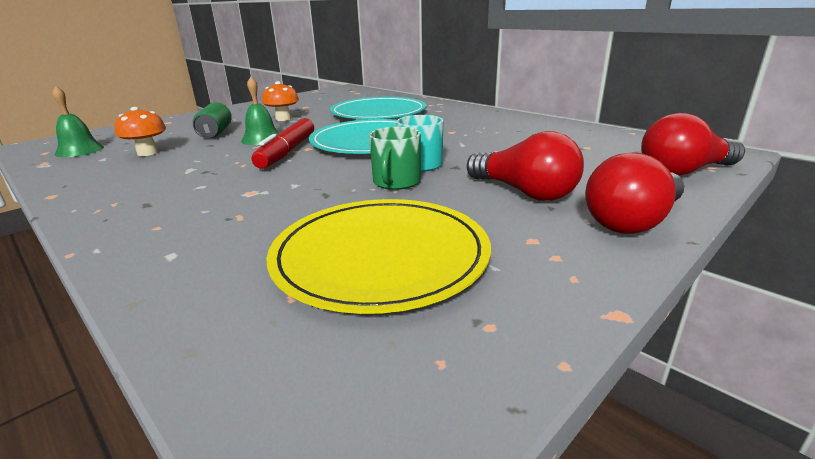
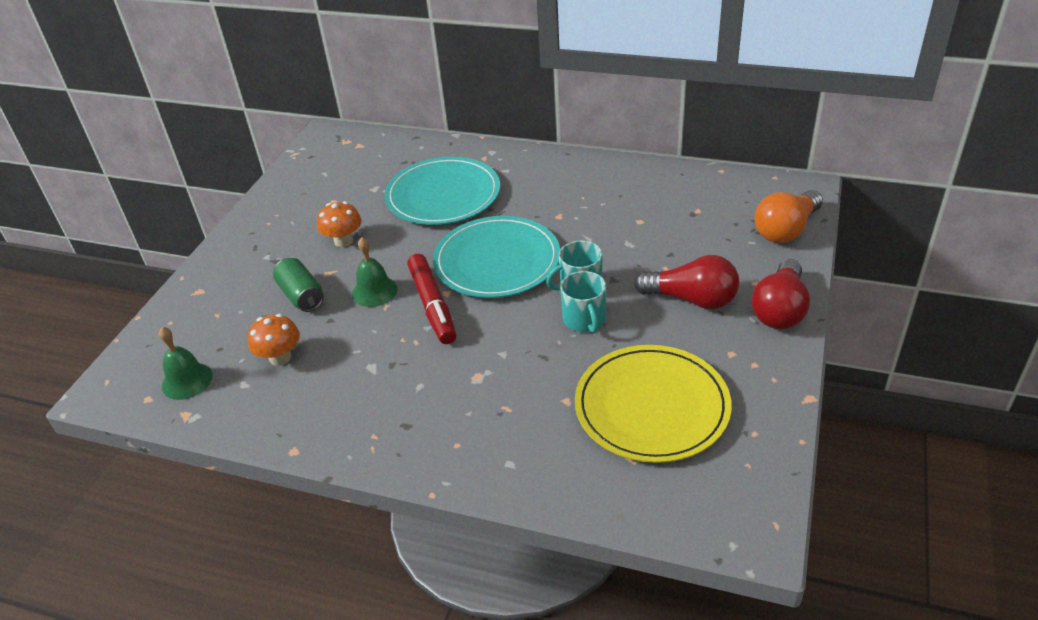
camera: 25 degrees left, 15 degrees up
green mug [369,127,421,190] -> turquoise mug [560,271,606,333]
red light bulb [641,113,745,176] -> orange light bulb [754,190,823,243]

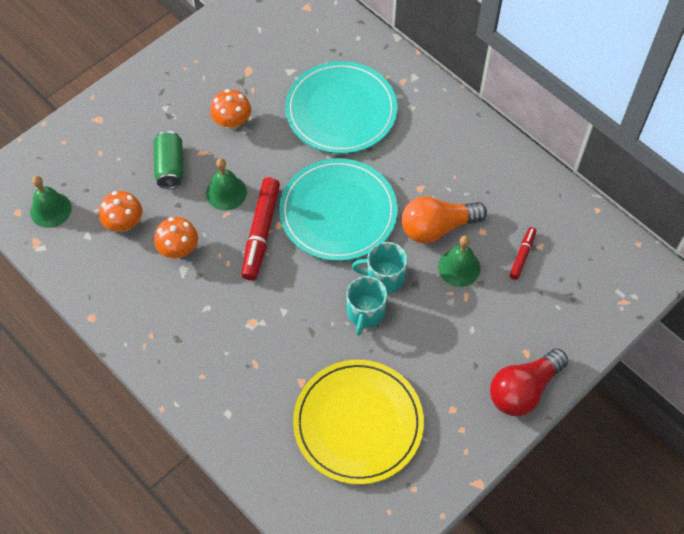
camera: 25 degrees right, 20 degrees up
red light bulb [634,255,739,309] -> none
orange light bulb [754,190,823,243] -> orange light bulb moved to [402,196,487,243]
none -> orange mushroom [154,217,198,258]
none -> green bell [438,236,480,287]
none -> red marker [509,227,536,280]

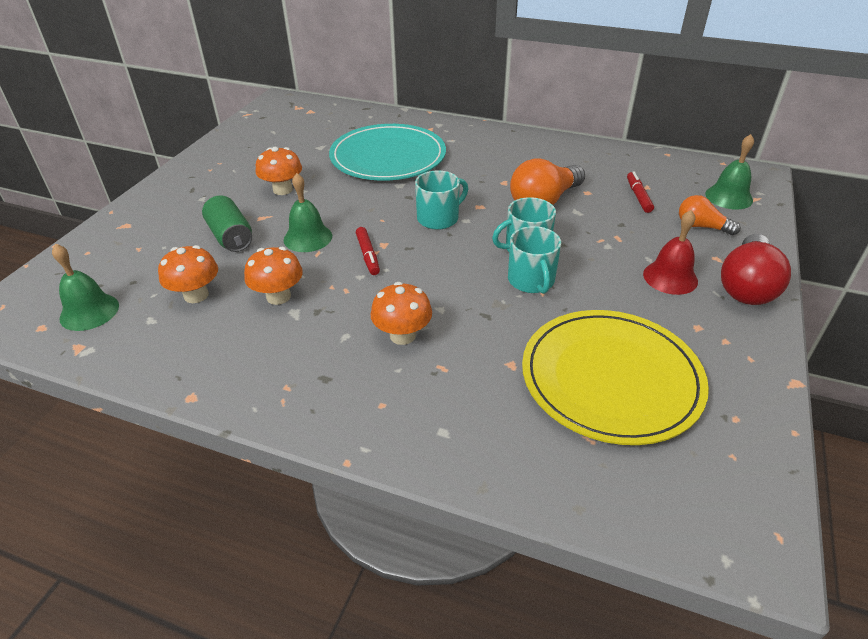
camera: 25 degrees left, 20 degrees down
red marker [241,177,280,281] -> red marker [356,227,380,275], size x0.53
turquoise plate [279,158,398,261] -> turquoise mug [415,170,468,230]
green bell [438,236,480,287] -> green bell moved to [705,134,754,210]
none -> orange mushroom [371,282,432,345]
none -> red bell [643,210,698,295]
none -> orange light bulb [679,195,740,235]

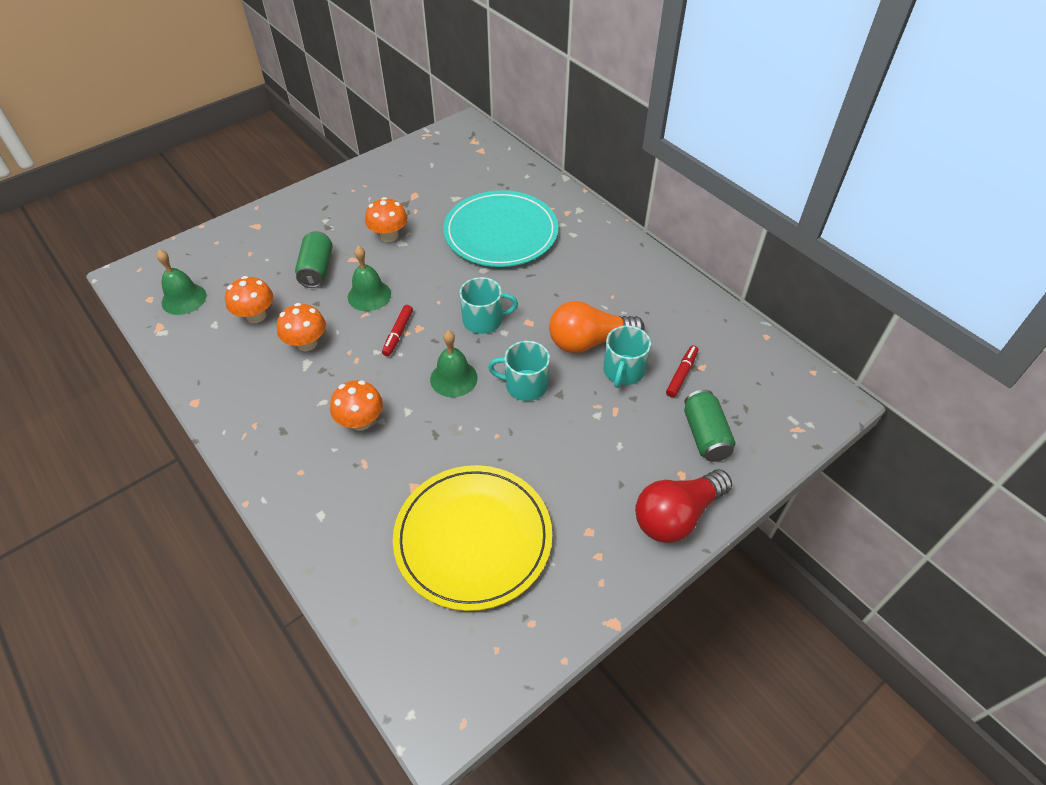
camera: 30 degrees right, 10 degrees up
turquoise mug [508,226,561,294] -> turquoise mug moved to [603,326,651,388]
red bell [643,210,698,295] -> none
orange light bulb [679,195,740,235] -> green can [684,390,736,462]
green bell [705,134,754,210] -> green bell moved to [430,330,478,397]

